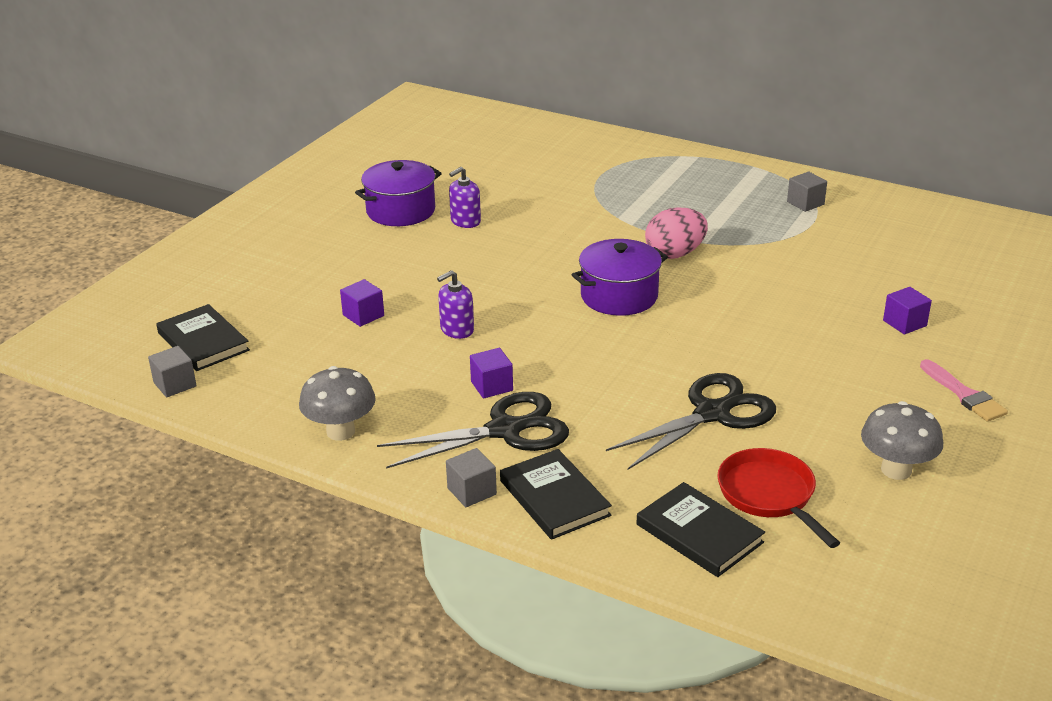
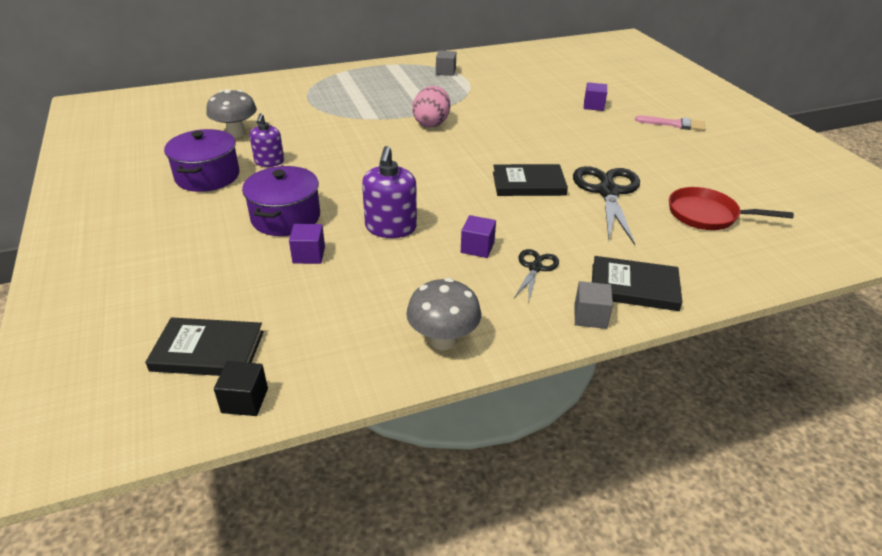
camera: 50 degrees left, 5 degrees up
grey cube [148,346,197,397] -> black cube [214,361,268,416]
black scissors [377,392,569,469] -> black scissors [514,249,559,303], size x0.52
purple soap dispenser [437,270,474,339] -> purple soap dispenser [362,146,417,238], size x1.51
purple pot [572,239,668,316] -> purple pot moved to [242,166,320,236]
black book [637,482,765,577] -> black book moved to [493,164,568,196]
grey mushroom [861,401,943,480] -> grey mushroom moved to [206,89,257,138]

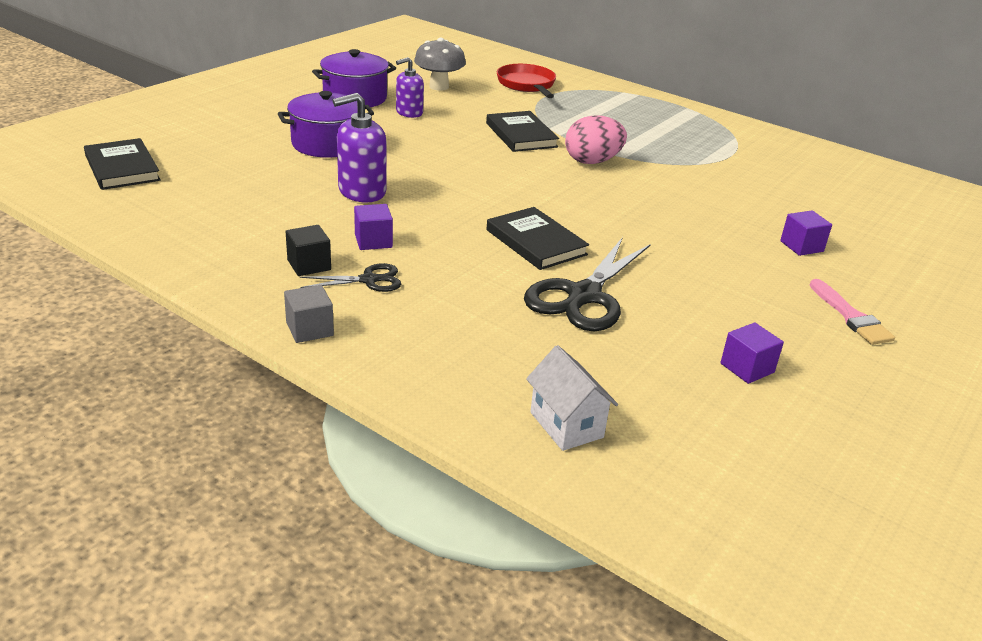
camera: 55 degrees right, 5 degrees down
black cube [214,361,268,416] -> black cube moved to [285,225,331,276]
purple cube [289,224,325,264] -> purple cube moved to [720,322,784,384]
grey mushroom [406,278,481,350] -> none
grey cube [436,50,456,76] -> none
black scissors [573,166,640,245] -> black scissors turned 150 degrees clockwise [524,237,651,331]
black book [592,256,682,311] -> black book moved to [486,111,559,152]
red pan [669,187,794,230] -> red pan moved to [497,64,556,98]
none -> white house [526,345,618,451]

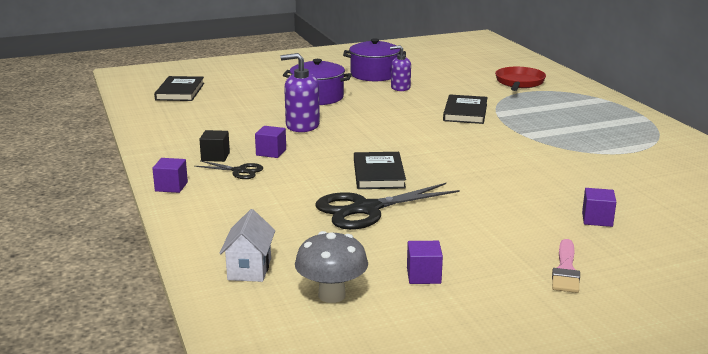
camera: 35 degrees right, 10 degrees down
grey cube [284,285,334,343] -> purple cube [152,158,188,193]
grey mushroom [414,38,466,91] -> grey mushroom moved to [295,231,368,303]
pink egg [565,115,627,164] -> none

